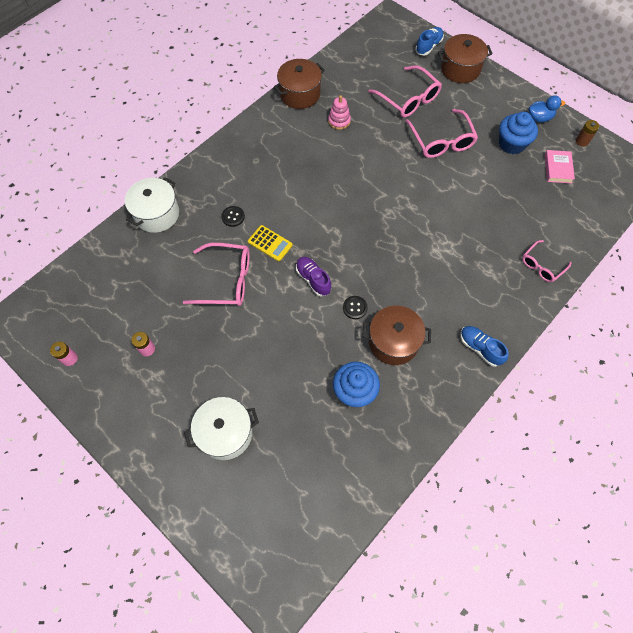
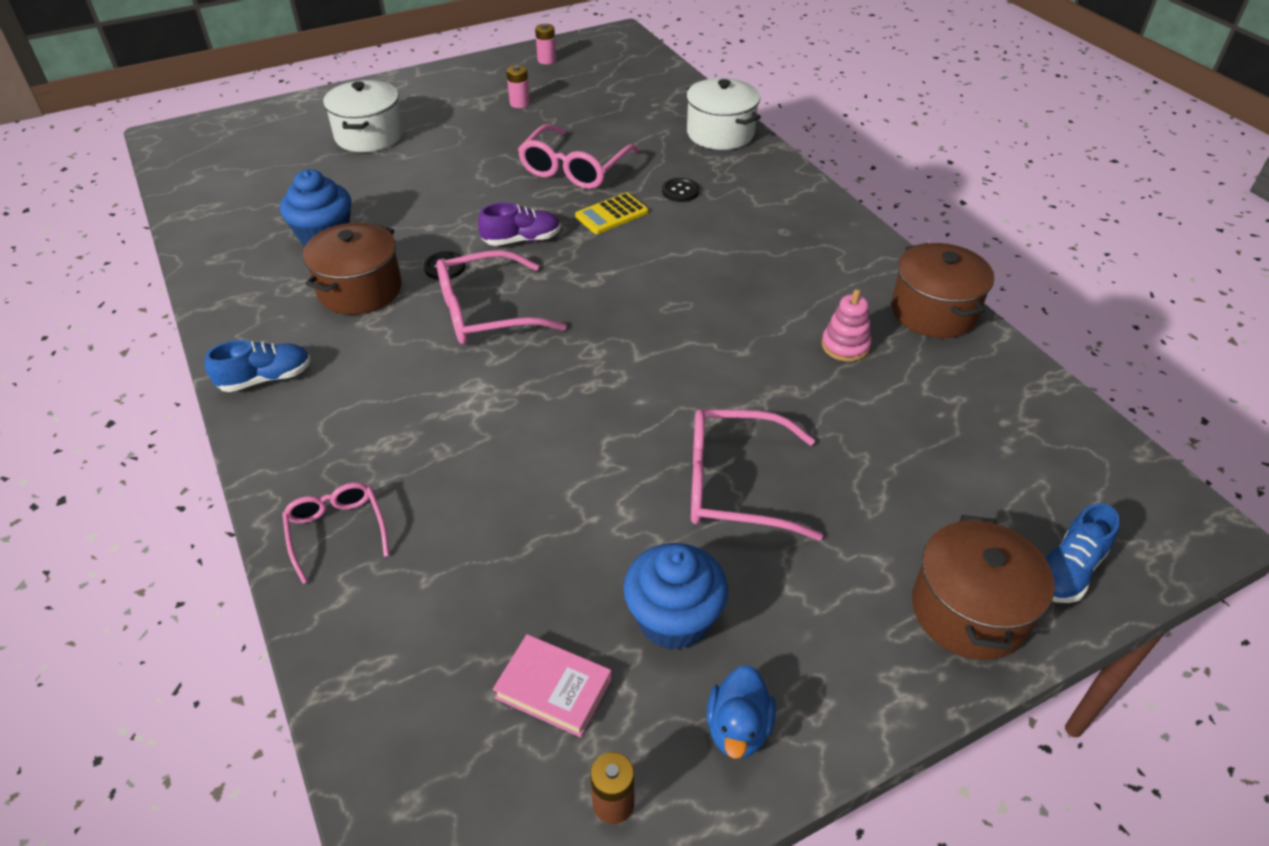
camera: 110 degrees right, 20 degrees down
pink glasses [368,65,442,118] -> pink glasses moved to [437,250,567,344]
blue shoe [415,27,444,55] -> blue shoe turned 75 degrees clockwise [1045,503,1120,603]

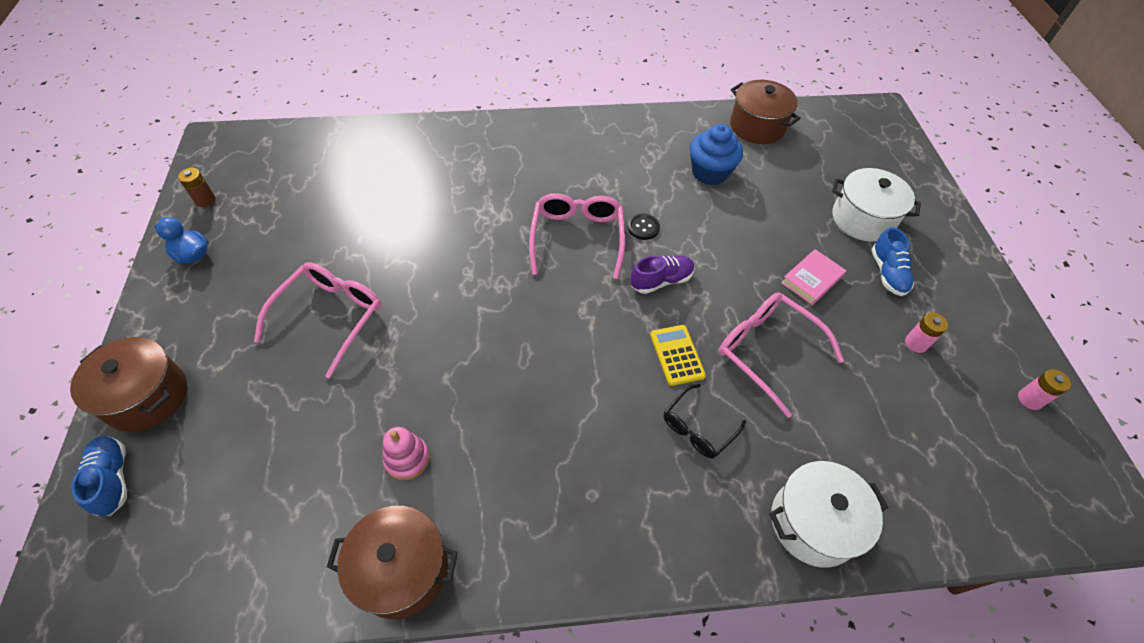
camera: 110 degrees right, 10 degrees up
blue shoe [205,340,311,392] -> blue shoe moved to [871,227,914,296]
pink glasses [282,483,390,584] -> none
brown pot [303,222,402,315] -> brown pot moved to [730,80,801,144]
purple shoe [478,203,561,246] -> purple shoe turned 120 degrees counterclockwise [630,255,695,294]
pink book [493,634,612,737] -> pink book moved to [781,249,846,305]
blue cupcake [623,543,728,650] -> none
black button [662,178,699,202] -> black glasses [664,384,746,458]

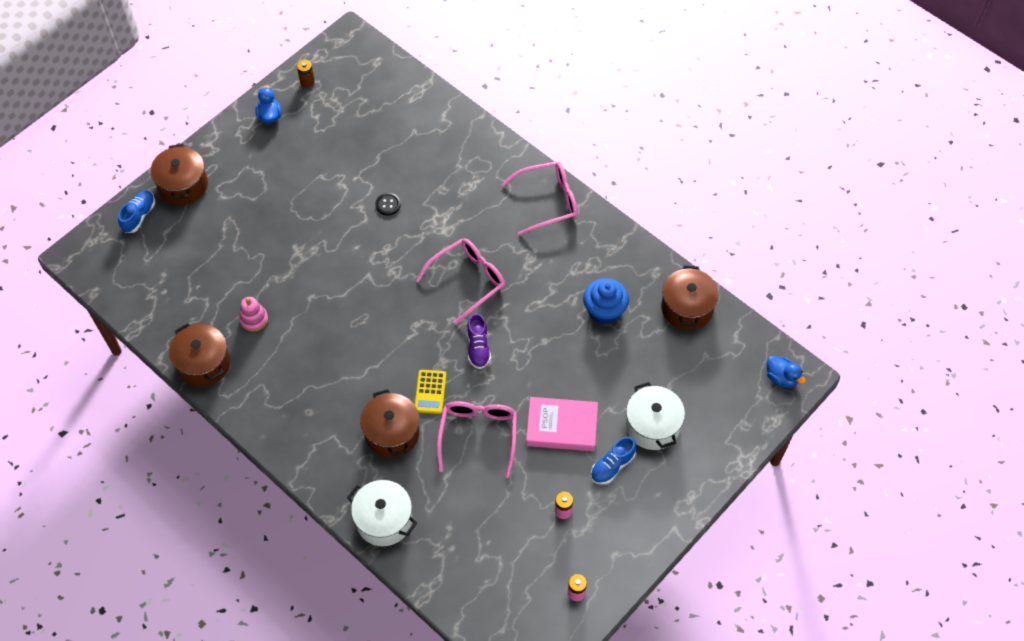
camera: 50 degrees right, 5 degrees up
pink glasses [254,262,382,378] -> pink glasses moved to [501,161,578,236]
black button [627,213,660,240] -> black button moved to [375,193,401,215]
purple shoe [630,255,695,294] -> purple shoe turned 60 degrees clockwise [467,313,491,369]
yellow calculator [650,325,706,386] -> yellow calculator turned 150 degrees clockwise [415,370,446,414]
black glasses [664,384,746,458] -> brown pot [360,389,419,458]
pink book [781,249,846,305] -> pink book [526,397,598,451], size x1.58
none -> blue duck [767,356,806,388]

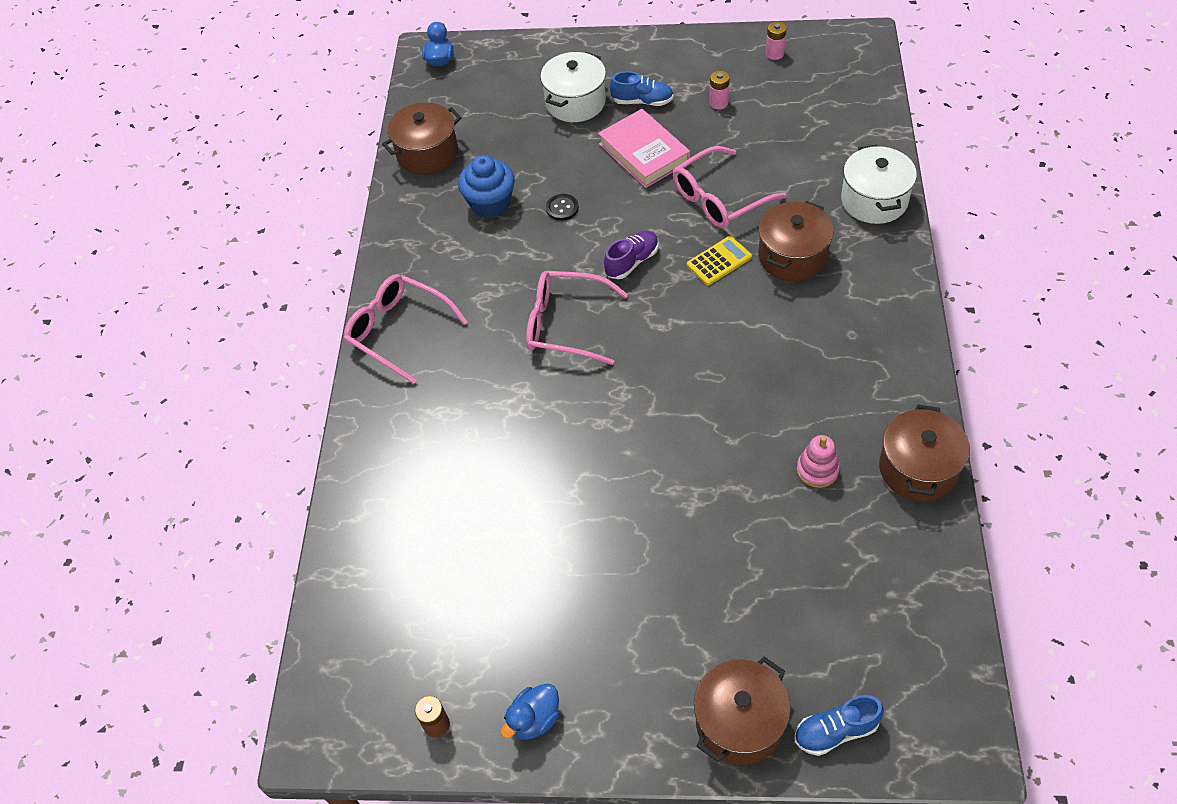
camera: 125 degrees left, 5 degrees down
black button [375,193,401,215] -> black button moved to [546,194,579,221]

